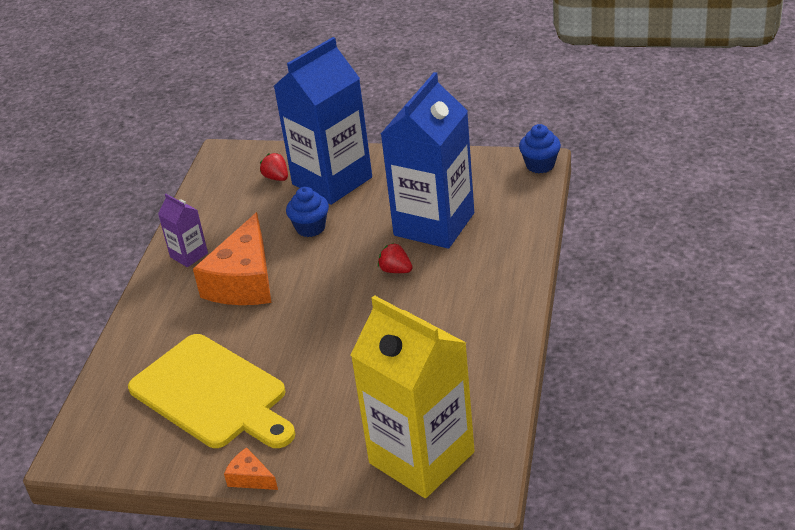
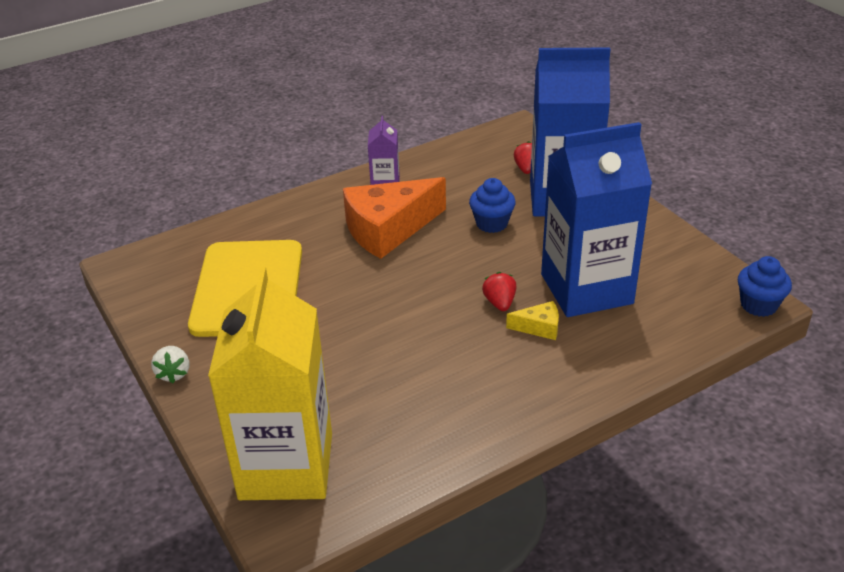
camera: 45 degrees right, 0 degrees up
orange cheese [224,448,278,490] -> white strawberry [151,346,189,383]
none -> yellow cheese [506,301,559,340]

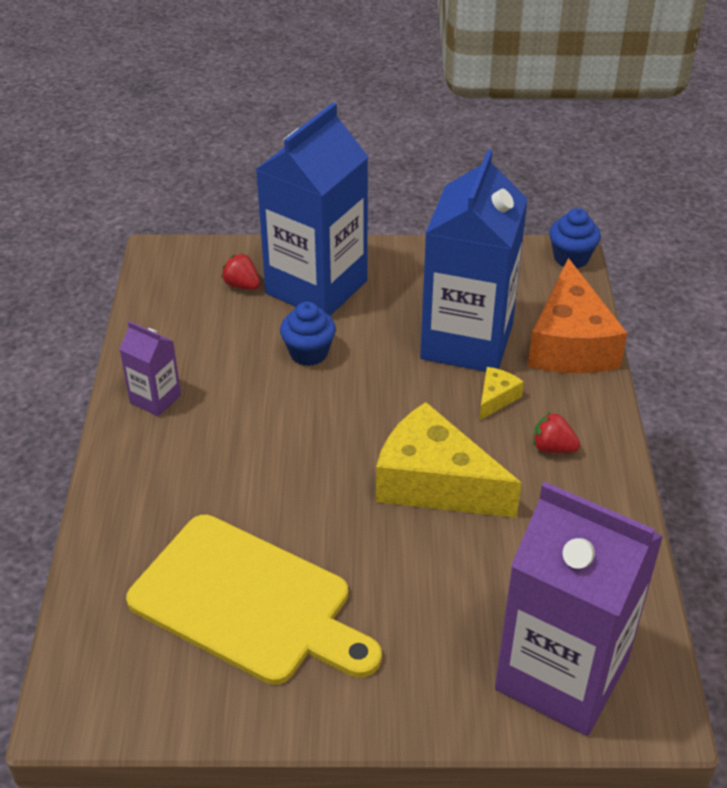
camera: 60 degrees left, 5 degrees up
white strawberry [151,346,189,383] -> none
yellow carton [208,267,332,500] -> purple carton [495,482,663,736]
orange cheese [343,177,446,259] -> orange cheese moved to [528,258,628,373]
red strawberry [482,272,517,311] -> red strawberry moved to [533,412,580,453]
none -> yellow cheese [376,402,521,518]

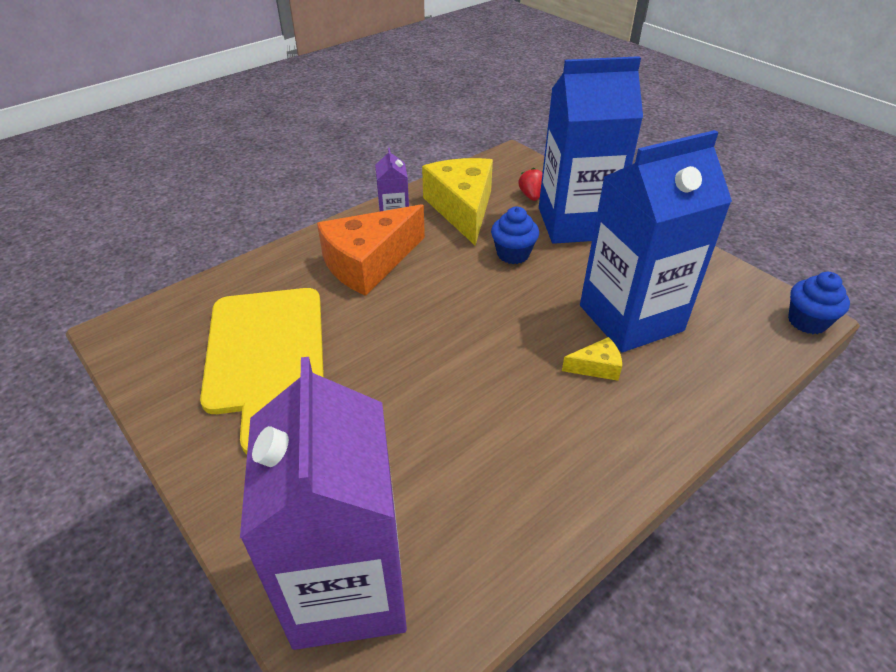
camera: 50 degrees right, 0 degrees up
yellow cheese [376,402,521,518] -> yellow cheese moved to [422,158,493,246]
orange cheese [528,258,628,373] -> orange cheese moved to [317,204,425,296]
red strawberry [533,412,580,453] -> none

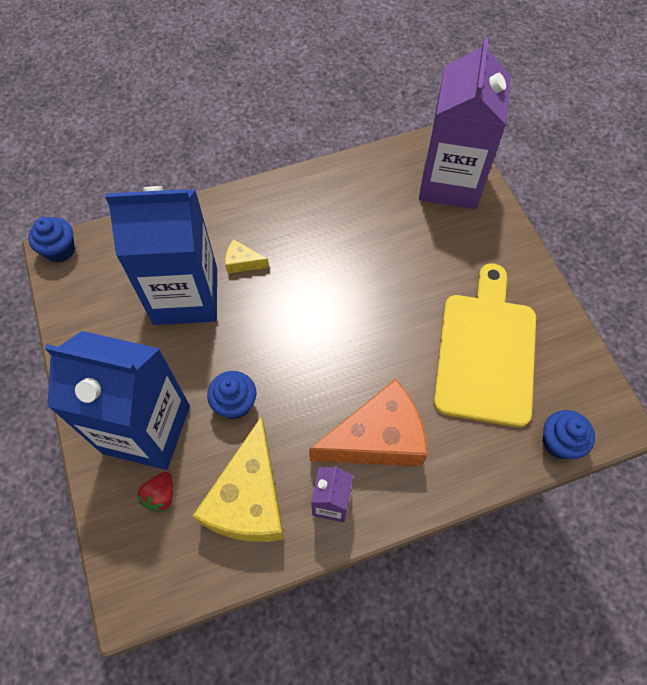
camera: 160 degrees left, 20 degrees up
none -> blue cupcake [543,410,595,459]

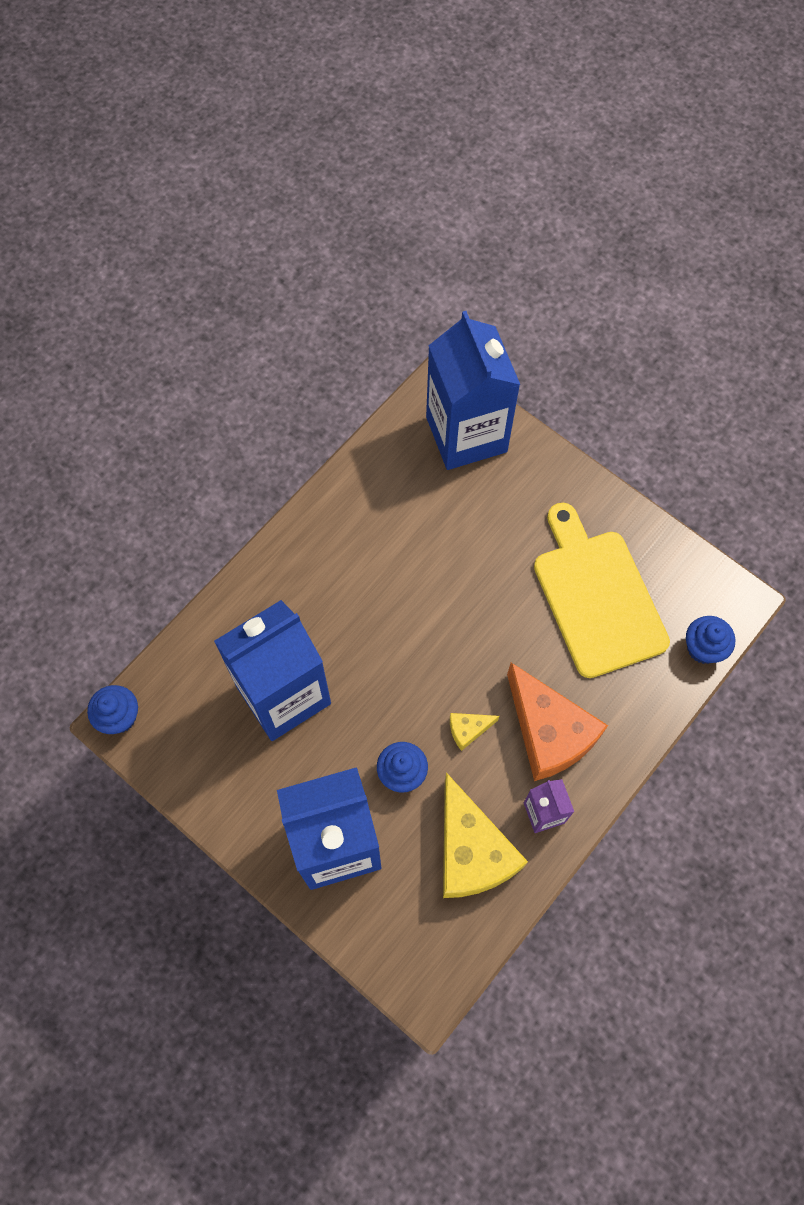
camera: 30 degrees left, 5 degrees up
red strawberry [137,472,173,512] -> none
yellow cheese [225,239,269,274] -> yellow cheese moved to [450,713,499,751]
orange cheese [309,379,427,467] -> orange cheese turned 105 degrees clockwise [507,663,608,781]
purple carton [419,37,511,209] -> blue carton [426,311,520,470]

